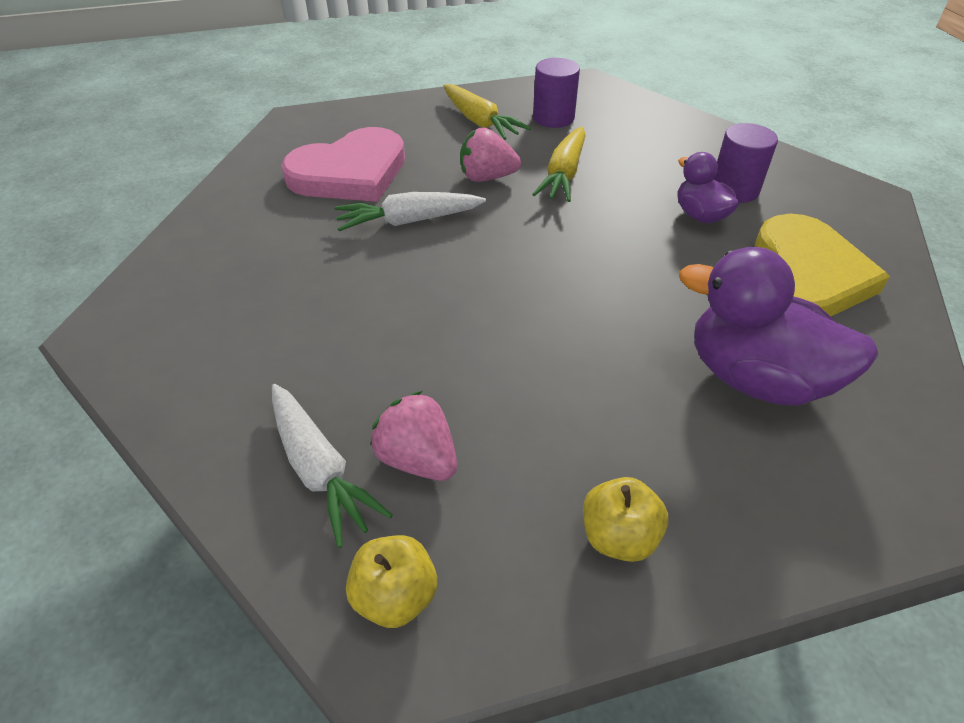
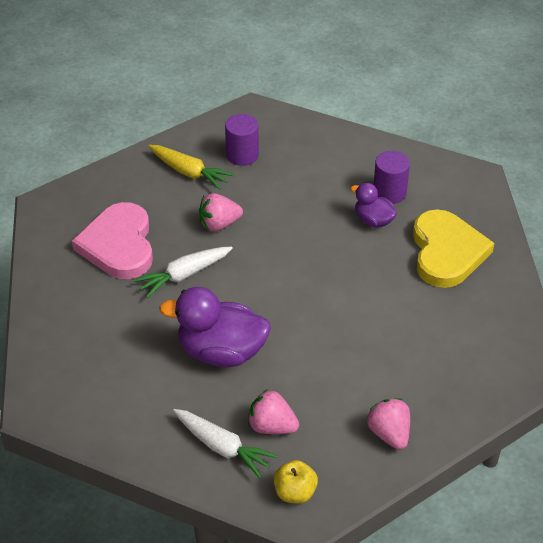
camera: 20 degrees left, 0 degrees up
pink heart [281,127,405,202] -> pink heart turned 135 degrees clockwise [72,202,153,279]
yellow carrot [532,127,586,202] -> none
yellow apple [583,477,668,562] -> pink strawberry [367,398,410,450]
purple duck [679,247,878,405] -> purple duck moved to [159,287,271,367]

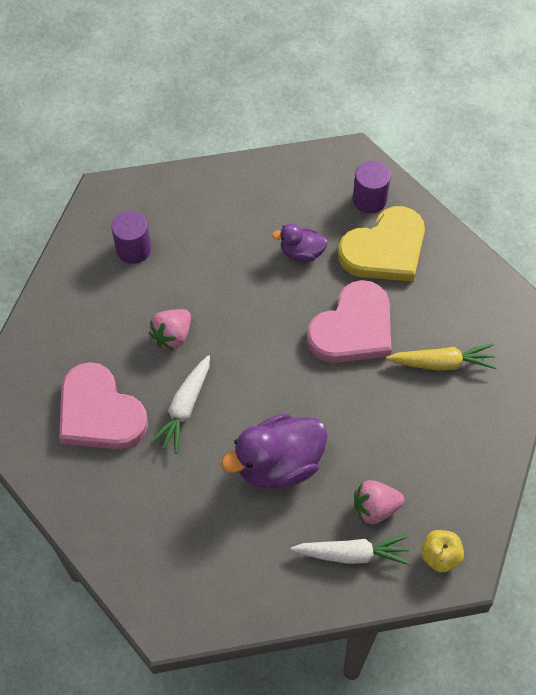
camera: 35 degrees left, 15 degrees up
yellow carrot [148,145,234,190] -> yellow carrot moved to [386,343,497,371]
pink strawberry [367,398,410,450] -> none
purple cylinder [374,151,410,204] -> purple cylinder moved to [353,161,391,213]
yellow heart [413,209,494,288] -> yellow heart turned 90 degrees clockwise [338,206,425,282]
none -> pink heart [307,280,391,363]

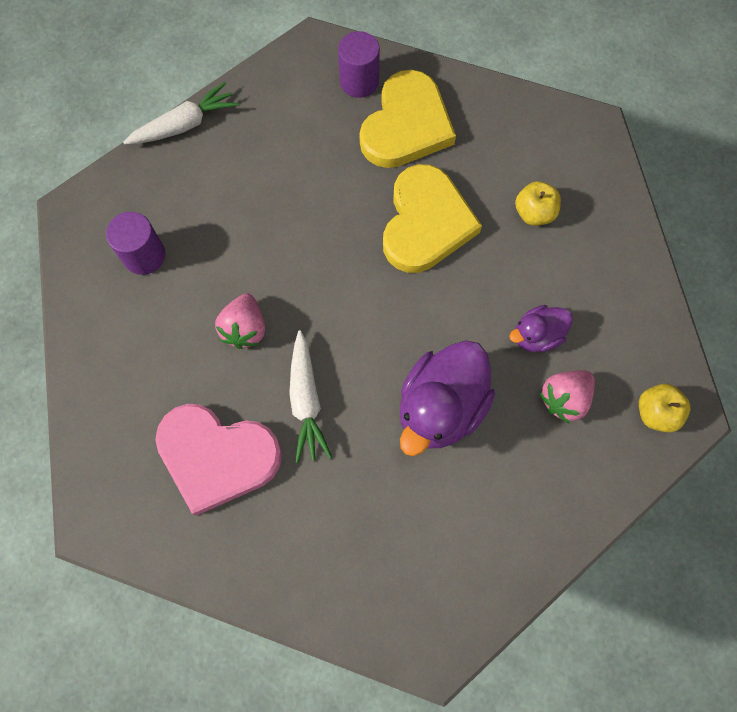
camera: 30 degrees left, 10 degrees up
purple duck [272,223,328,262] -> purple duck moved to [509,305,573,352]
white carrot [291,535,410,565] -> white carrot moved to [123,82,239,145]
pink heart [307,280,391,363] -> yellow heart [383,164,482,273]
yellow carrot [386,343,497,371] -> yellow apple [515,181,561,226]

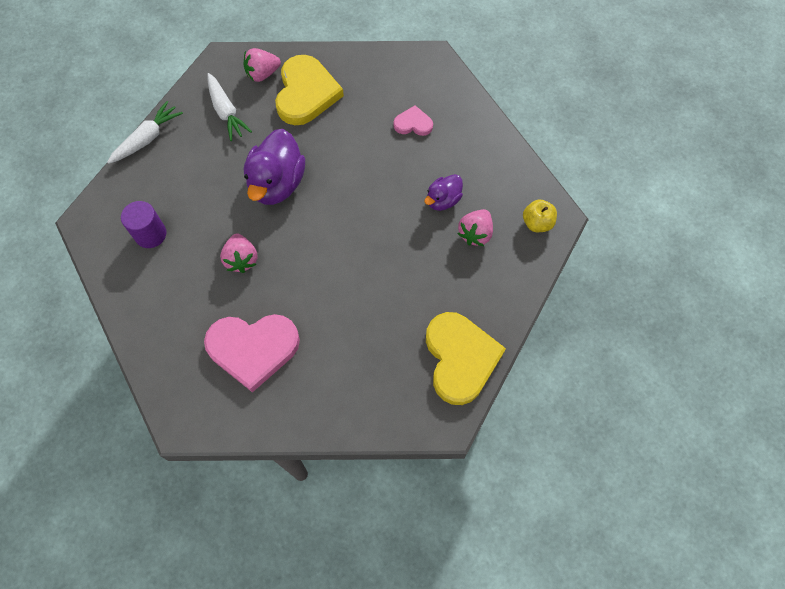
camera: 20 degrees left, 5 degrees down
white carrot [289,331,332,463] -> white carrot moved to [208,73,252,141]
purple cylinder [338,31,380,98] -> pink strawberry [244,48,281,82]
yellow heart [383,164,482,273] -> yellow heart moved to [426,312,506,405]
purple duck [400,341,495,456] -> purple duck moved to [244,129,305,205]
yellow apple [515,181,561,226] -> pink heart [393,105,433,136]

